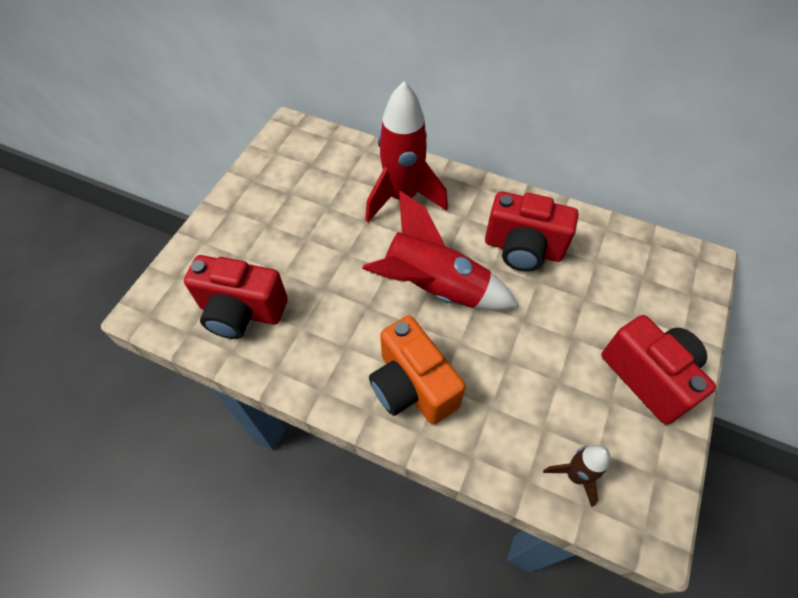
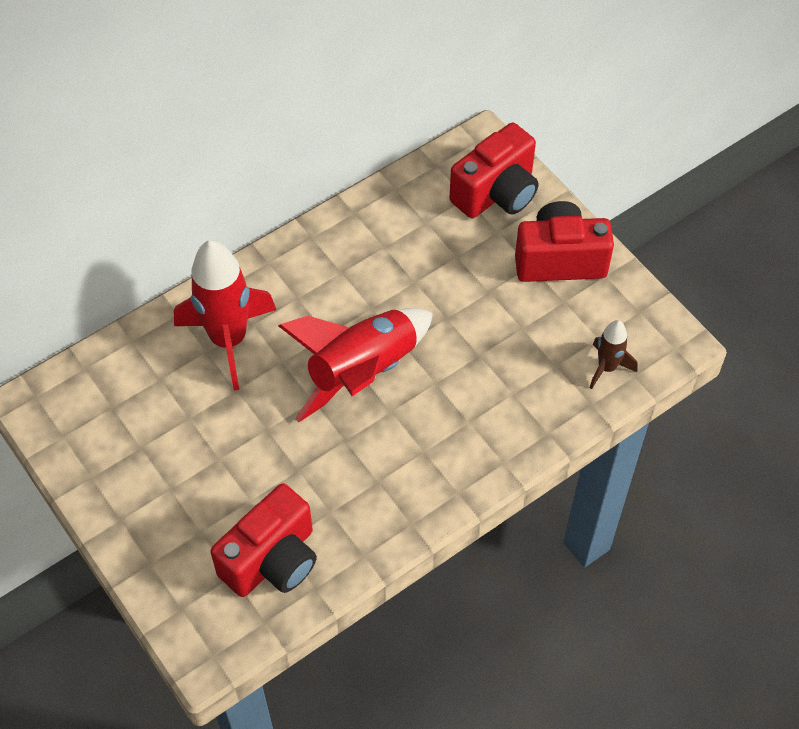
camera: 60 degrees left, 0 degrees up
orange camera [369,315,466,425] -> none
red camera [485,191,579,272] -> red camera moved to [450,123,539,218]

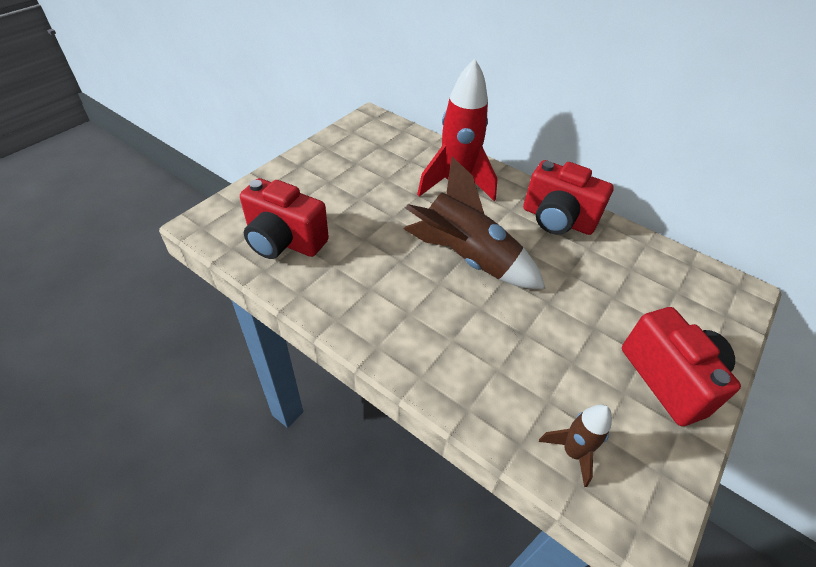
camera: 70 degrees right, 10 degrees down
red rocket [278,308,433,422] -> brown rocket [404,157,546,289]
red camera [450,123,539,218] -> red camera moved to [523,160,614,235]

